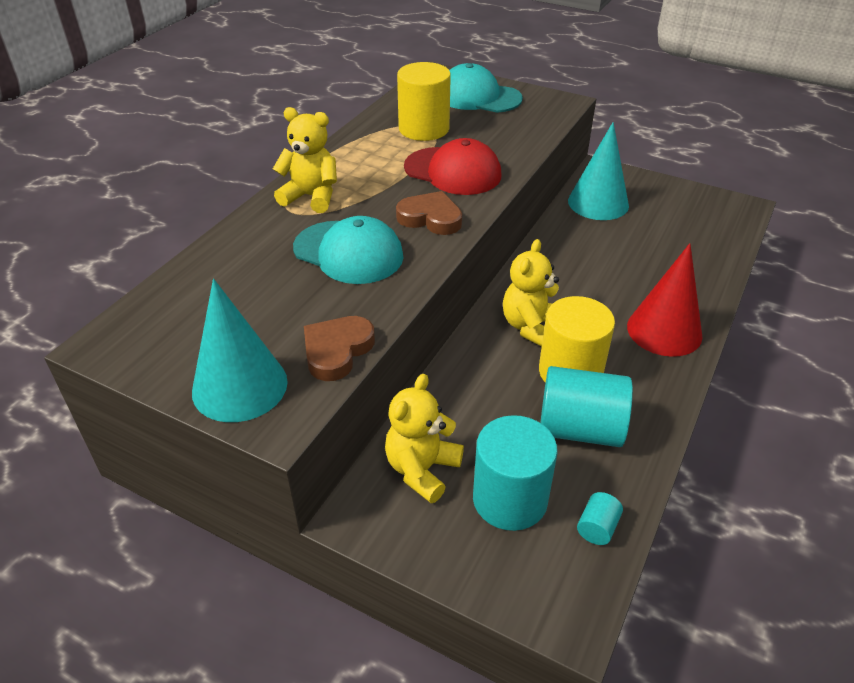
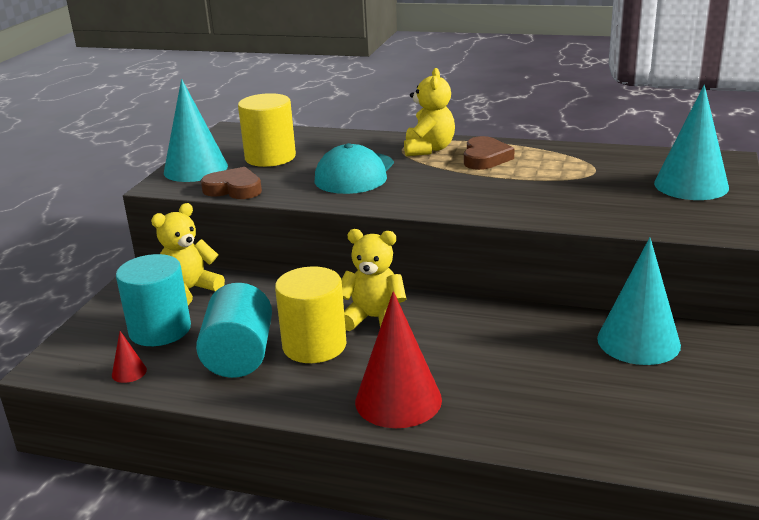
camera: 80 degrees right, 15 degrees down
yellow teddy bear [385,374,464,503] -> yellow teddy bear turned 60 degrees counterclockwise [151,203,225,305]
brown heart [396,191,462,235] -> brown heart moved to [464,136,515,170]
yellow cylinder [397,62,451,141] -> yellow cylinder moved to [238,93,296,167]
red cap [404,138,502,195] -> none
turquoise cap [449,63,523,113] -> turquoise cone [654,85,729,200]
turquoise cylinder [577,492,623,545] -> red cone [112,331,147,383]

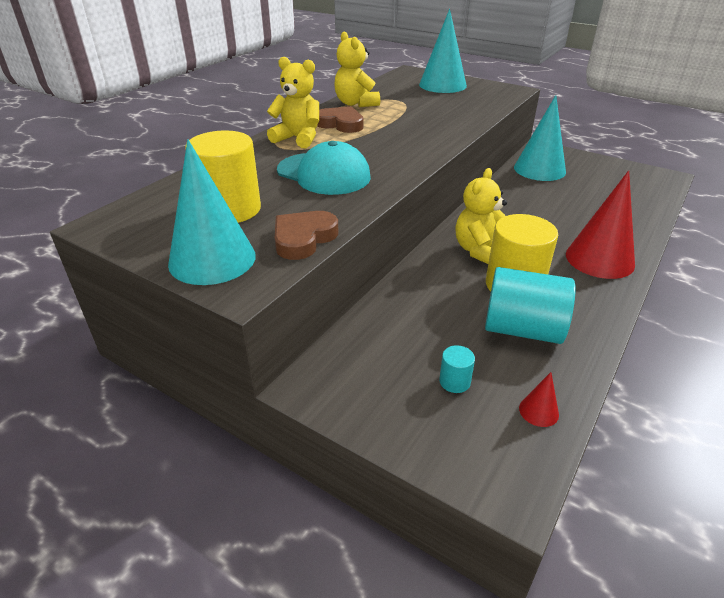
camera: 75 degrees left, 10 degrees up
turquoise cylinder [116,254,191,346] -> turquoise cylinder [439,345,475,393], size x0.44
yellow teddy bear [151,203,225,305] -> yellow teddy bear moved to [334,31,380,107]

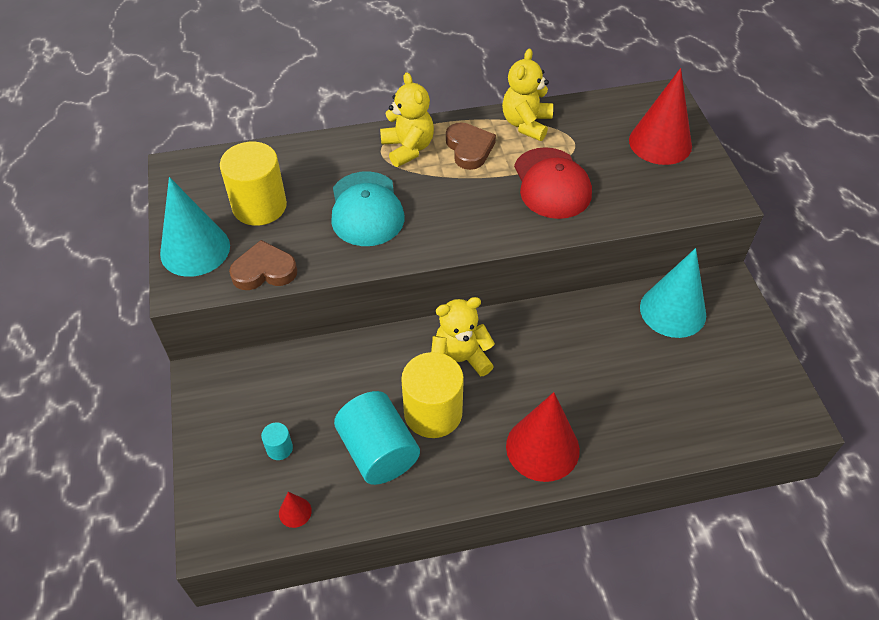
camera: 45 degrees right, 15 degrees up
turquoise cone [419,9,467,93] -> red cone [629,68,692,165]
none -> red cap [514,147,592,219]

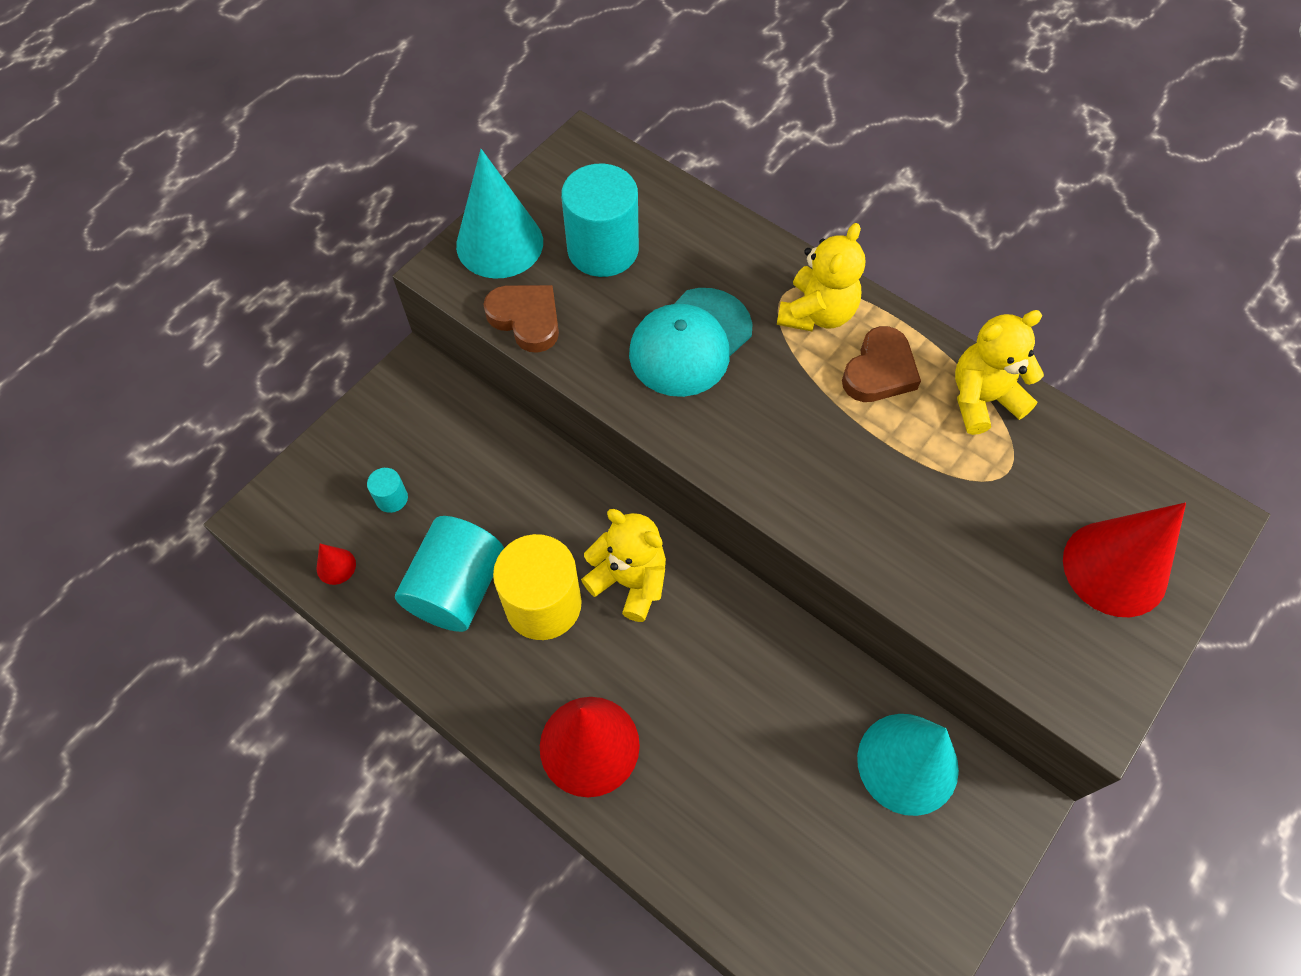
camera: 50 degrees right, 10 degrees up
yellow cylinder [220,142,287,226] -> turquoise cylinder [561,164,639,277]
red cap [514,147,592,219] -> none

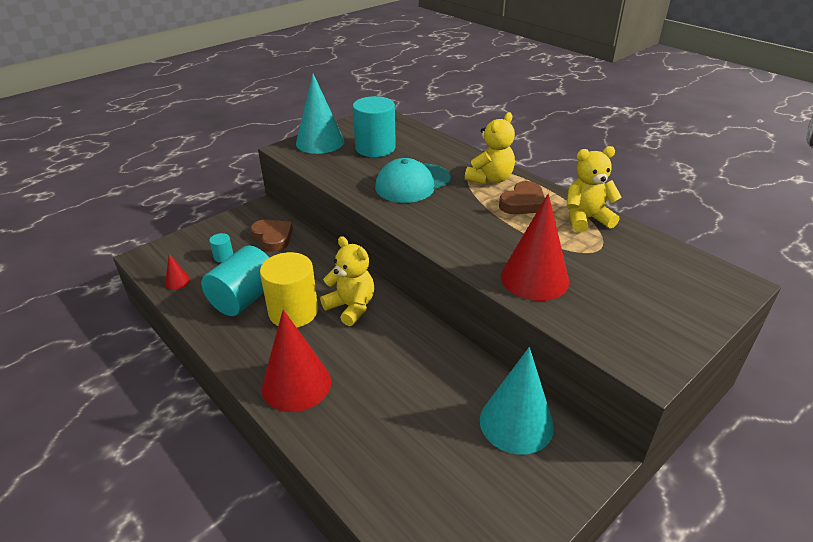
camera: 10 degrees right, 25 degrees down
brown heart [483,285,559,353] -> brown heart moved to [250,220,293,252]
red cone [1063,503,1186,617] -> red cone moved to [501,194,569,301]

